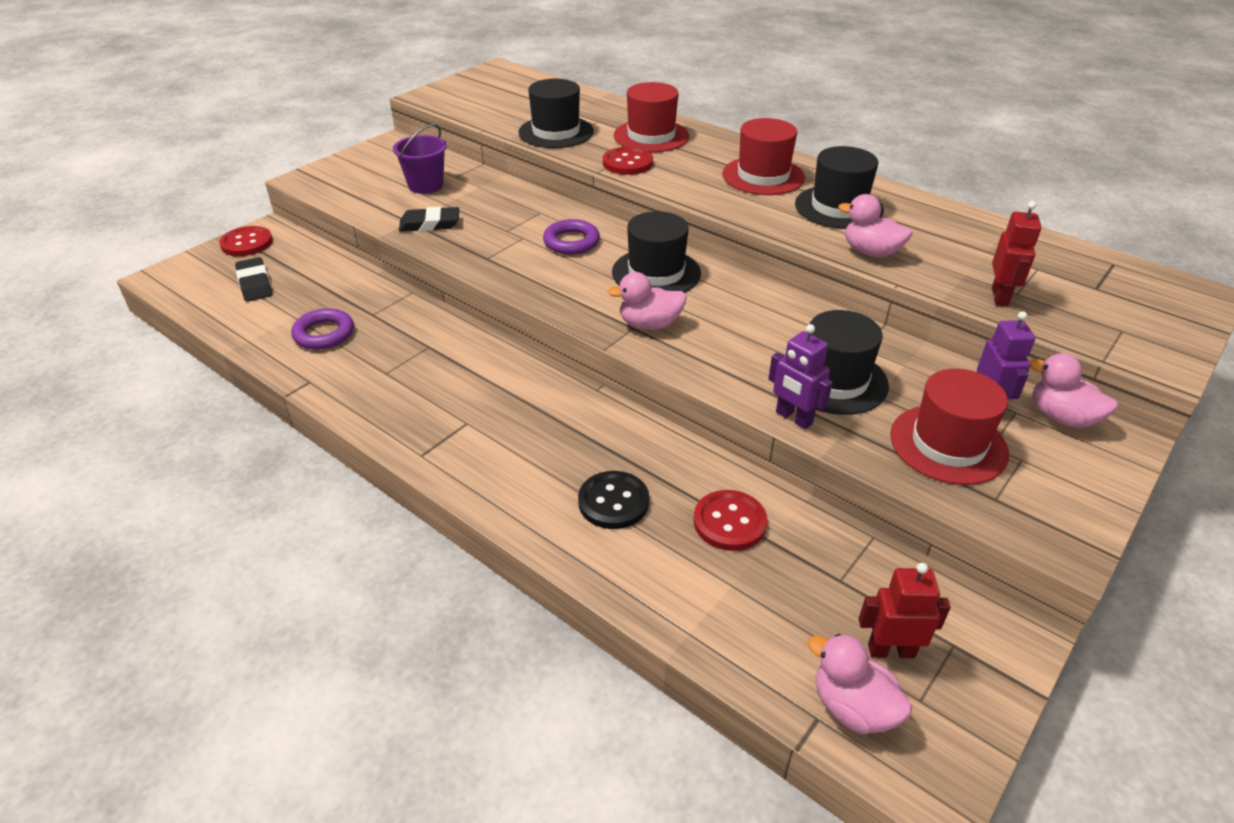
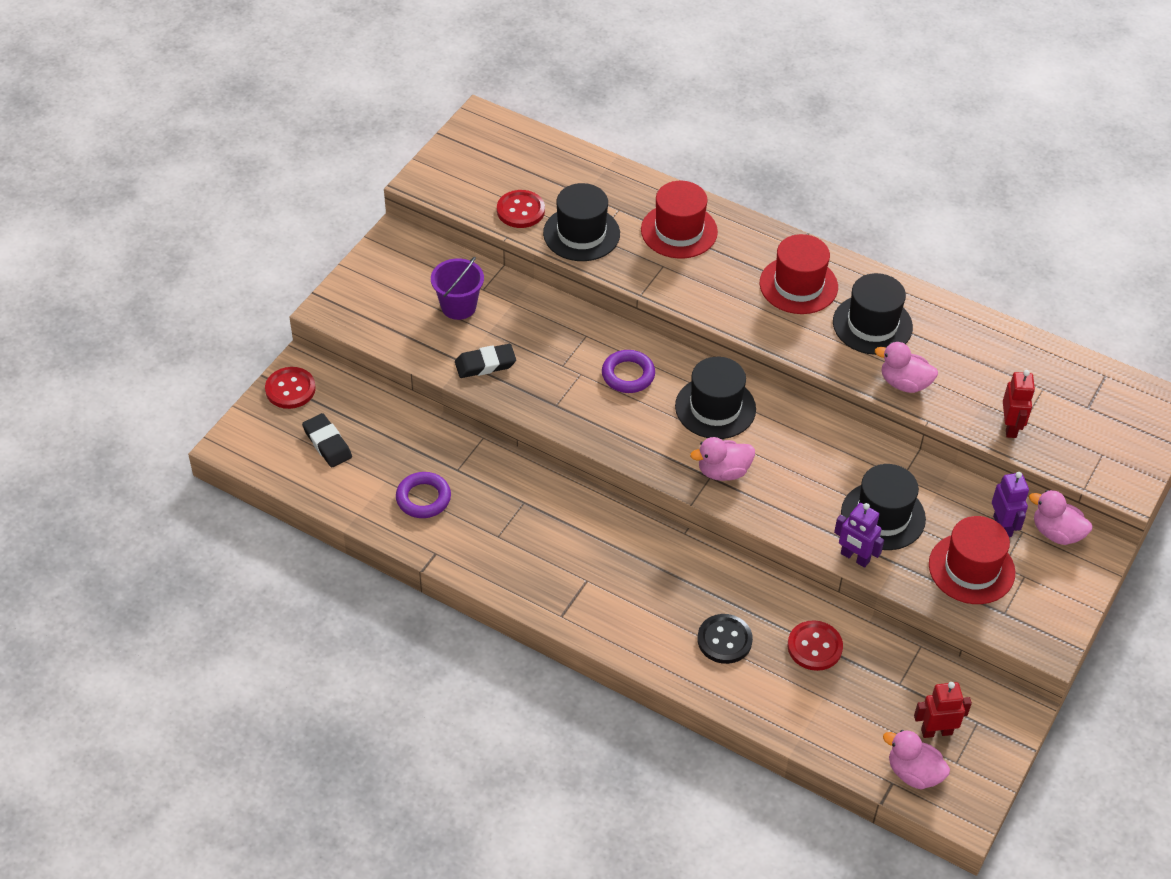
camera: 10 degrees left, 10 degrees up
red button [603,147,653,175] -> red button moved to [497,190,545,228]

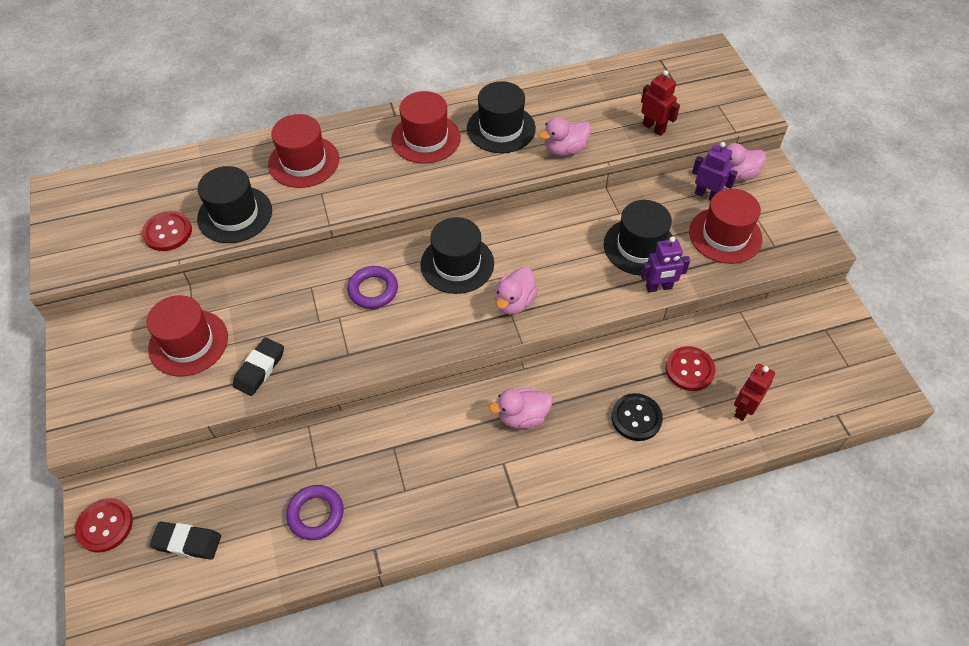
camera: 45 degrees left, 5 degrees up
purple bucket [431,257,484,320] -> red hat [147,295,228,377]
pink duck [883,730,950,789] -> pink duck moved to [489,388,552,429]
red robot [914,682,972,738] -> red robot moved to [734,364,775,421]

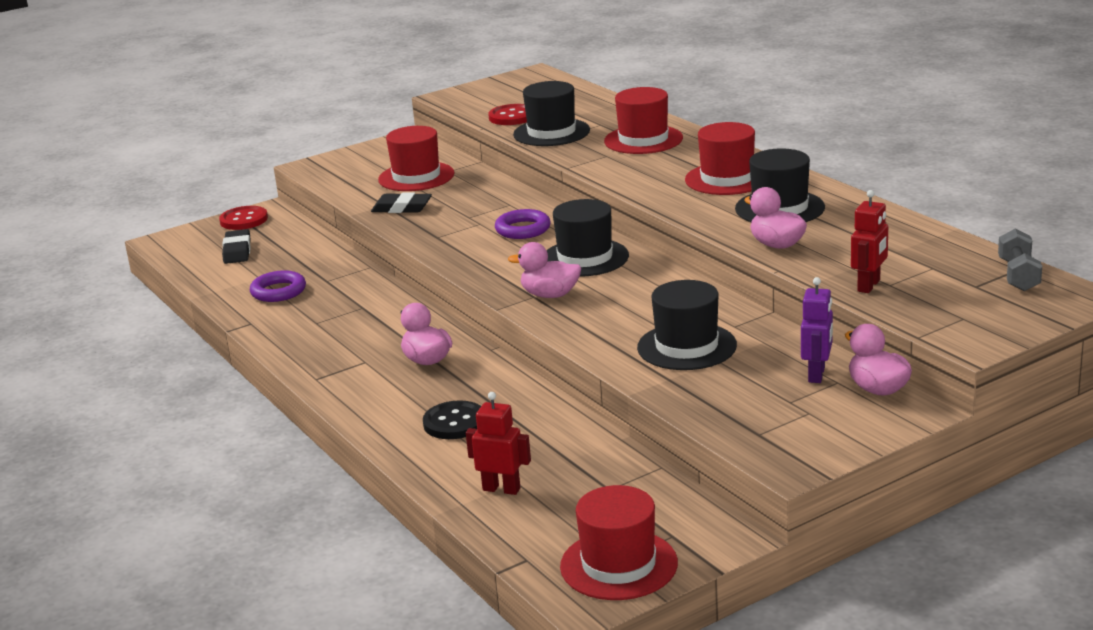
camera: 75 degrees right, 30 degrees down
purple robot [641,236,690,293] -> none
red button [665,346,716,391] -> none
red hat [689,189,762,264] -> red hat moved to [560,485,678,600]
none -> grey dumbbell [998,229,1042,291]

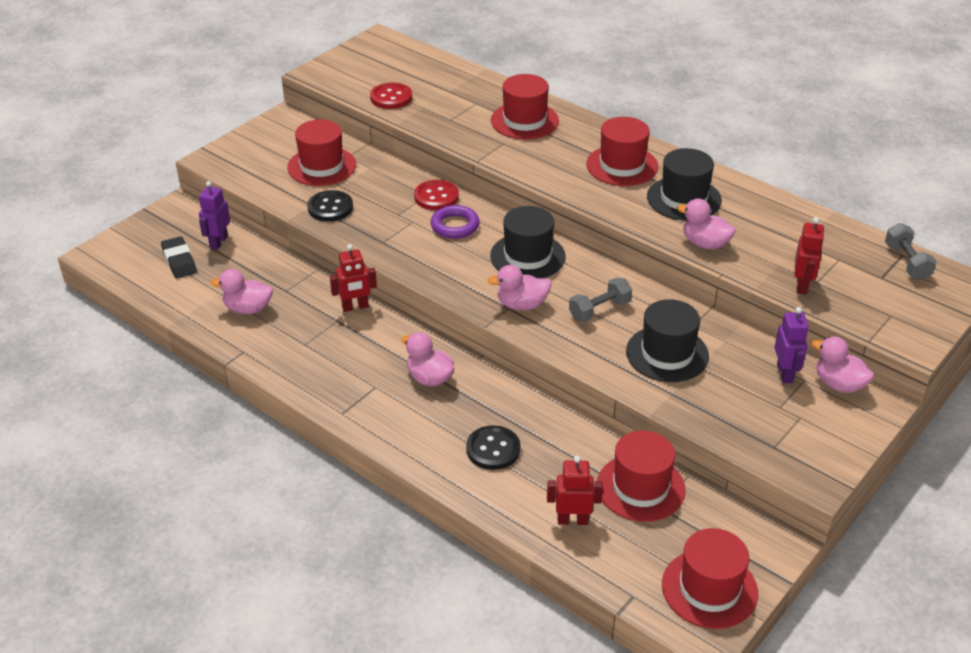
camera: 20 degrees left, 15 degrees up
red button [219,206,268,230] -> red button moved to [414,180,459,210]
purple ring [250,270,306,302] -> pink duck [211,269,273,314]
black eraser [371,192,432,213] -> black button [307,190,353,221]
black hat [513,81,590,146] -> none
none -> purple robot [199,181,230,250]
none -> red robot [330,244,377,312]
none -> grey dumbbell [569,278,632,322]
none -> red hat [597,431,686,522]

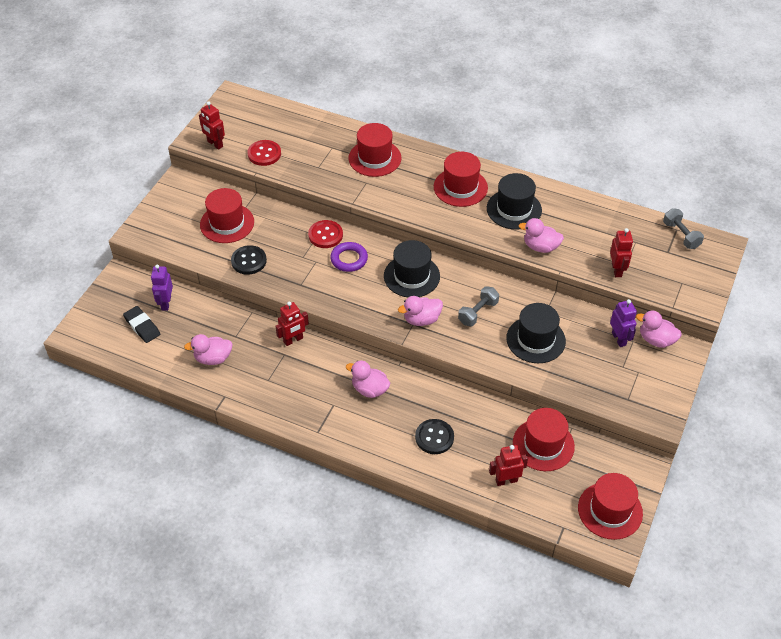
camera: 15 degrees left, 10 degrees up
none -> red robot [199,101,225,150]

